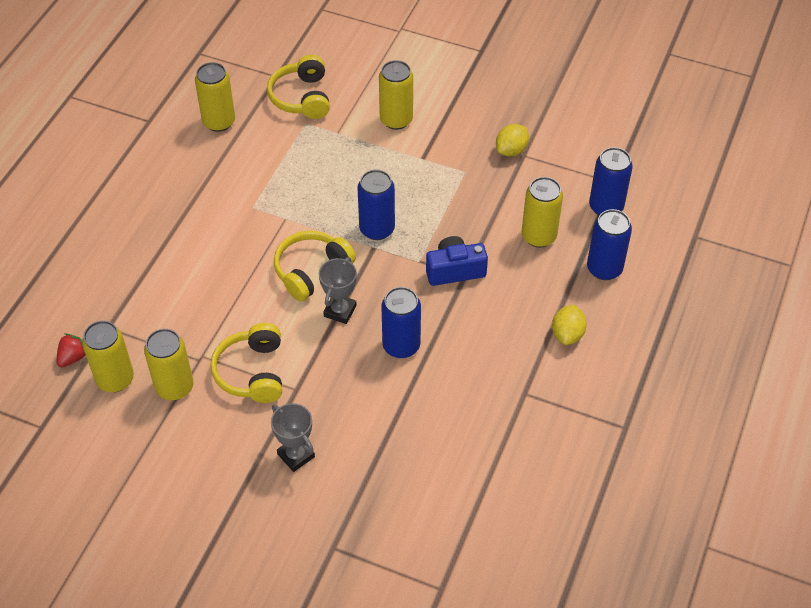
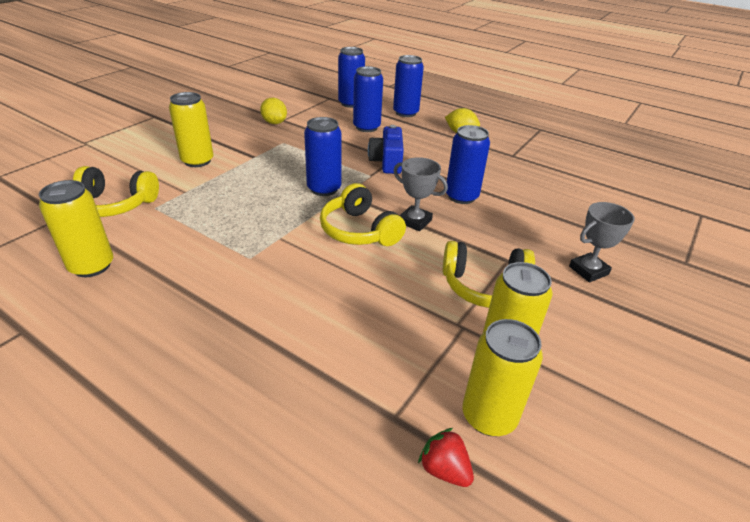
camera: 80 degrees left, 15 degrees down
yellow can [522,177,563,248] -> blue can [353,66,383,132]

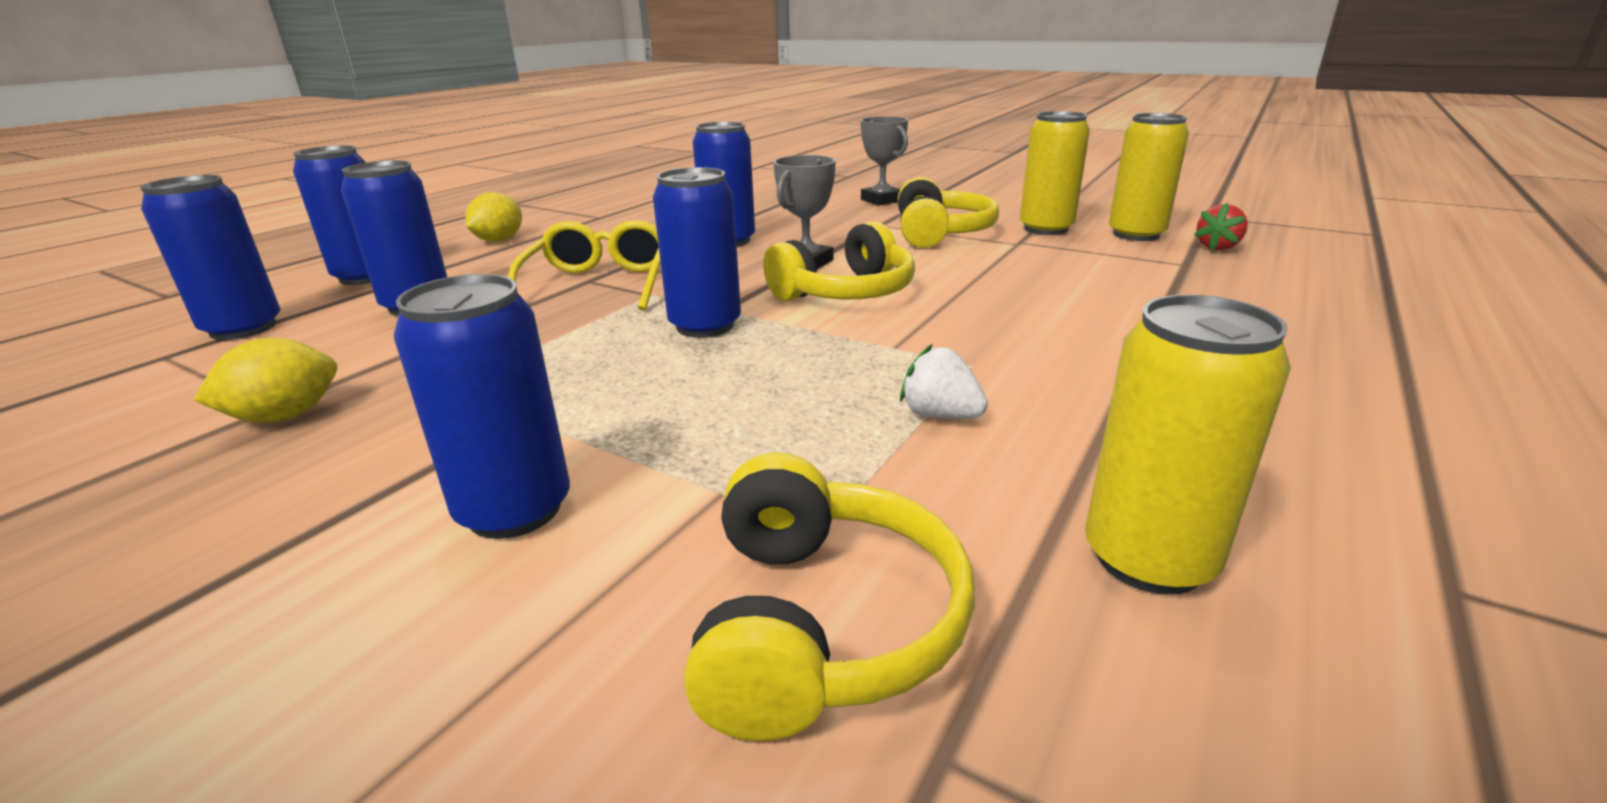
camera: 90 degrees left, 10 degrees down
yellow can [169,92,213,167] -> blue can [394,274,570,539]
blue camera [368,125,404,174] -> yellow glasses [508,220,661,311]
none -> white strawberry [900,344,988,419]

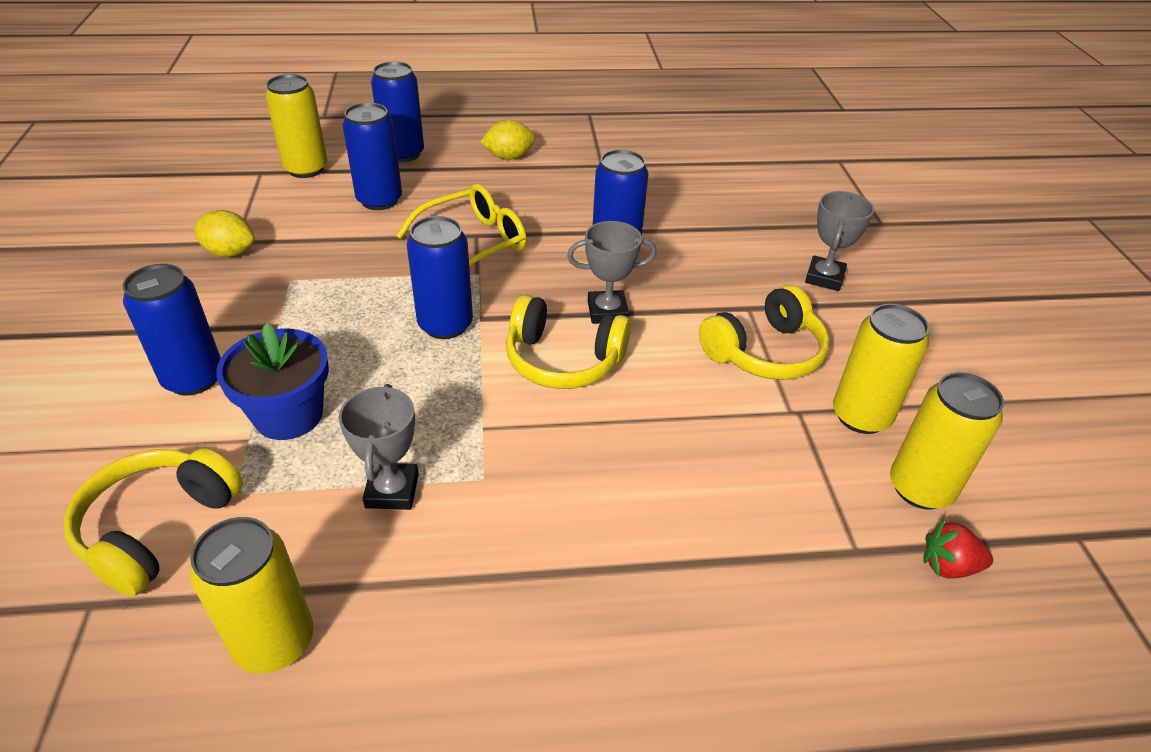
camera: 50 degrees right, 15 degrees up
blue can [140,175,280,340] -> yellow can [265,74,327,178]
yellow headphones [684,452,975,741] -> yellow headphones turned 150 degrees clockwise [64,448,243,596]
white strawberry [900,344,988,419] -> grey trophy [339,384,419,510]
none -> blue flower pot [216,323,329,440]

